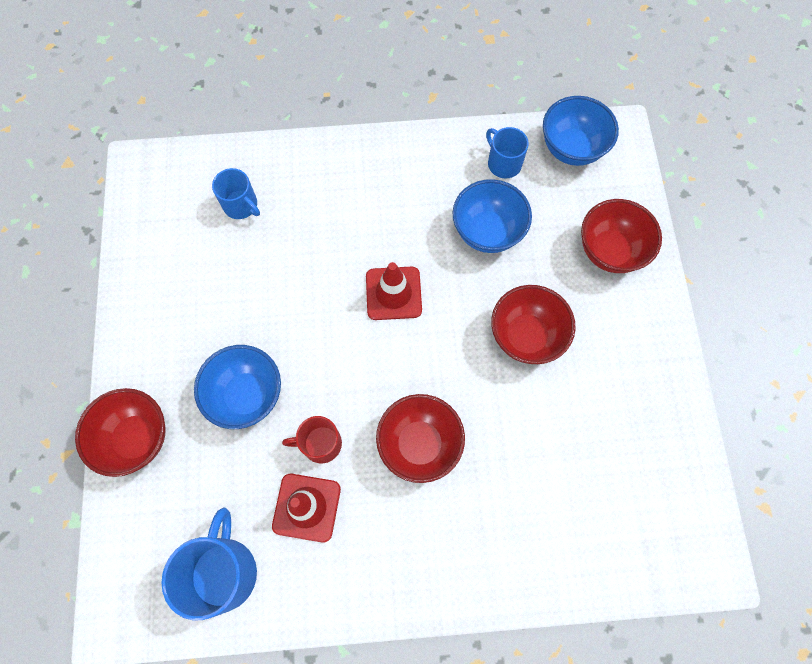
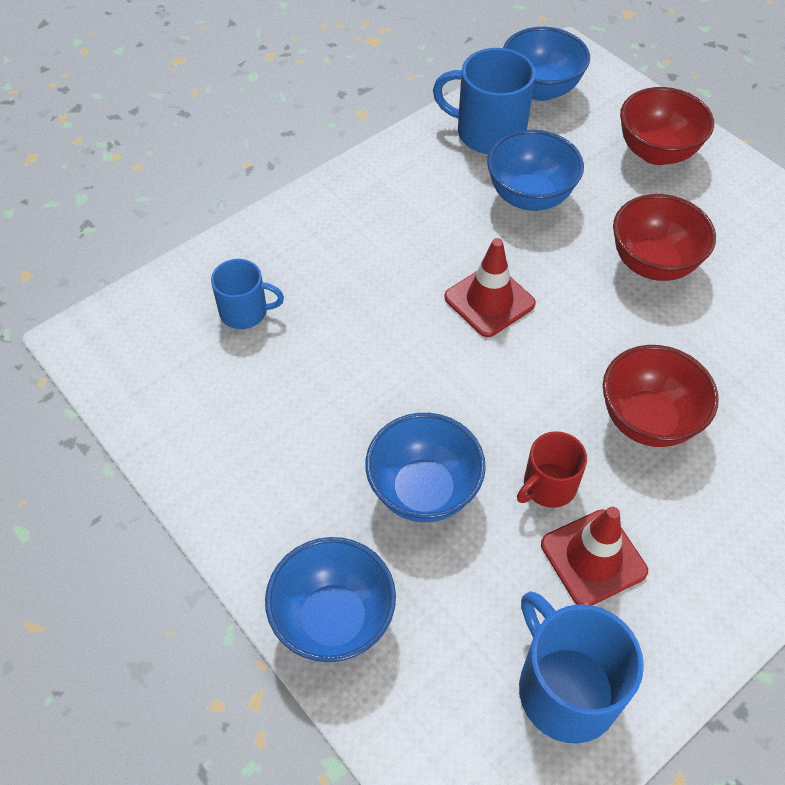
camera: 35 degrees left, 15 degrees down
red bowl [75,388,165,477] -> blue bowl [265,537,396,662]
blue mug [486,127,529,179] -> blue mug [433,48,536,154], size x1.65

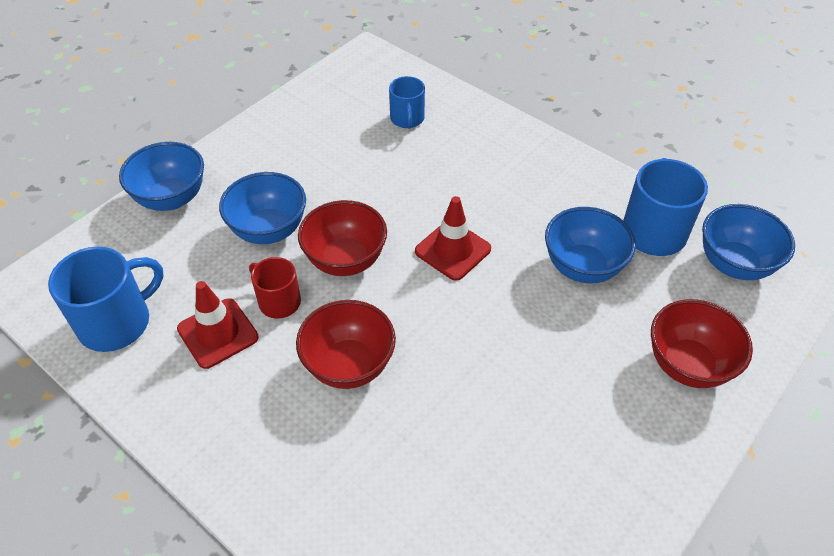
camera: 80 degrees right, 5 degrees down
red bowl [613,194,716,281] -> red bowl moved to [298,200,387,276]

